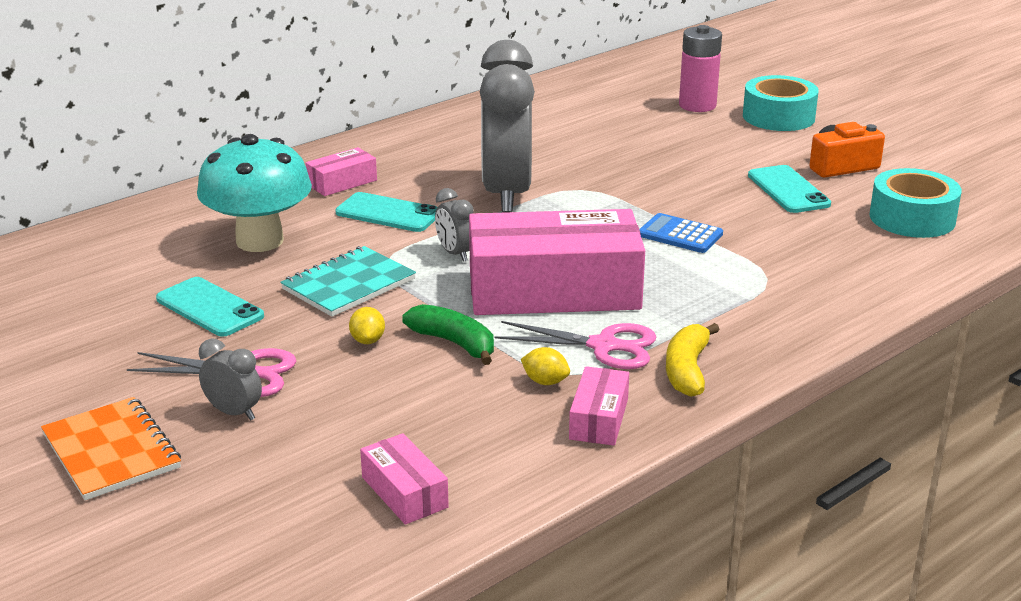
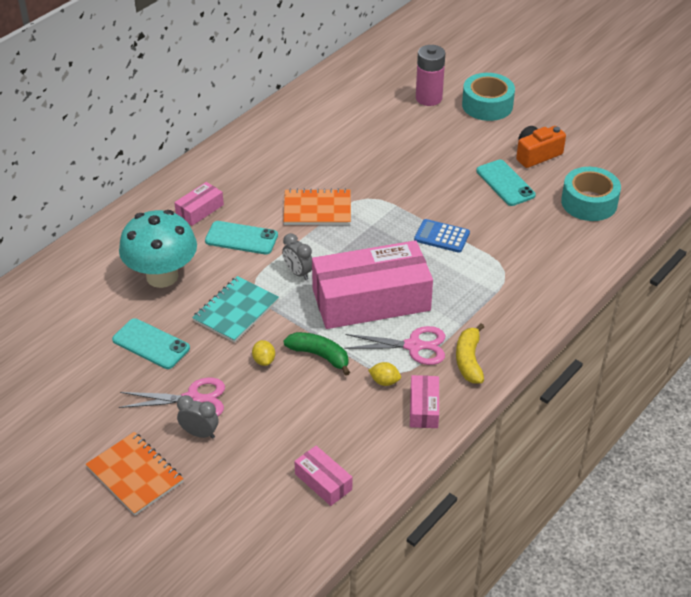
camera: 10 degrees left, 15 degrees up
grey clock [480,40,535,213] -> orange notebook [283,188,351,225]

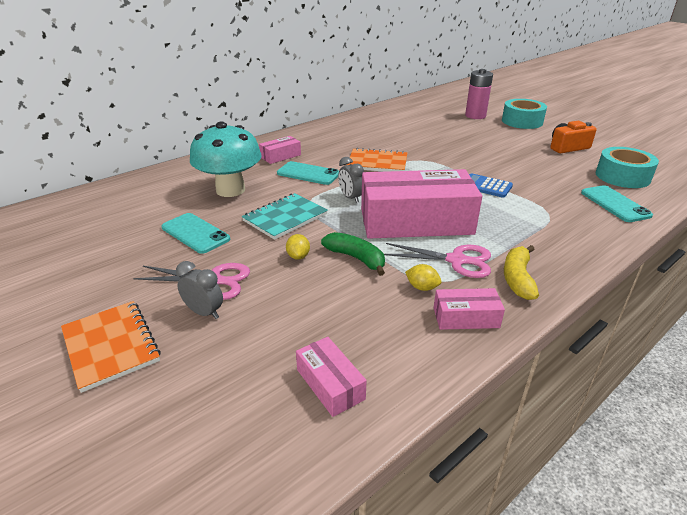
camera: 10 degrees right, 10 degrees down
pink box [410,375,439,428] -> pink box turned 75 degrees clockwise [434,288,505,330]
turquoise phone [476,160,536,206] -> turquoise phone moved to [581,185,653,222]

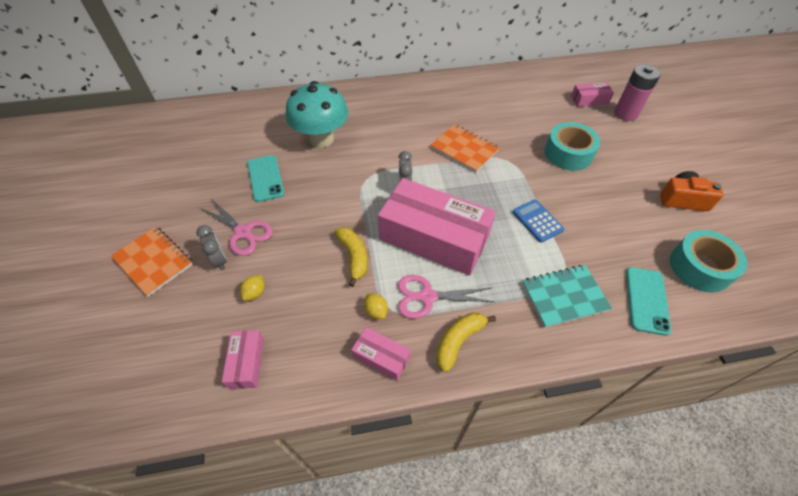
camera: 30 degrees right, 20 degrees up
orange notebook [61,301,161,393] -> orange notebook turned 45 degrees counterclockwise [111,226,193,297]
turquoise notebook [242,193,328,240] -> turquoise notebook moved to [522,265,612,328]
pink box [259,136,301,164] -> pink box moved to [571,82,614,107]
turquoise phone [277,161,339,185] -> none
yellow lemon [286,234,310,260] -> yellow lemon moved to [240,275,265,301]
green banana [321,232,385,276] -> yellow banana [334,227,368,287]
pink scissors [384,243,491,278] -> pink scissors turned 135 degrees clockwise [398,275,494,319]
turquoise tape [502,99,547,129] -> turquoise tape moved to [545,122,600,171]

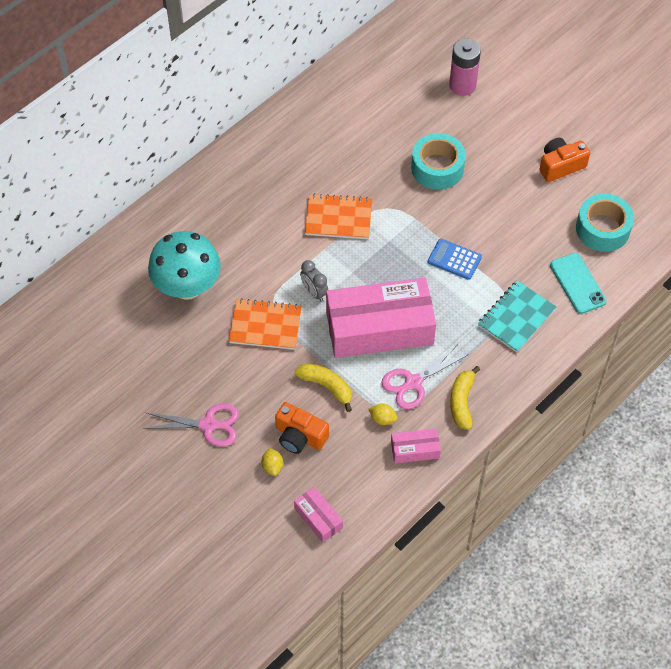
camera: 35 degrees left, 5 degrees up
orange notebook [111,226,193,297] -> orange notebook moved to [229,298,302,350]
grey clock [196,225,227,270] -> none
turquoise phone [247,155,284,202] -> none
pink box [571,82,614,107] -> none
none -> orange camera [275,402,329,454]

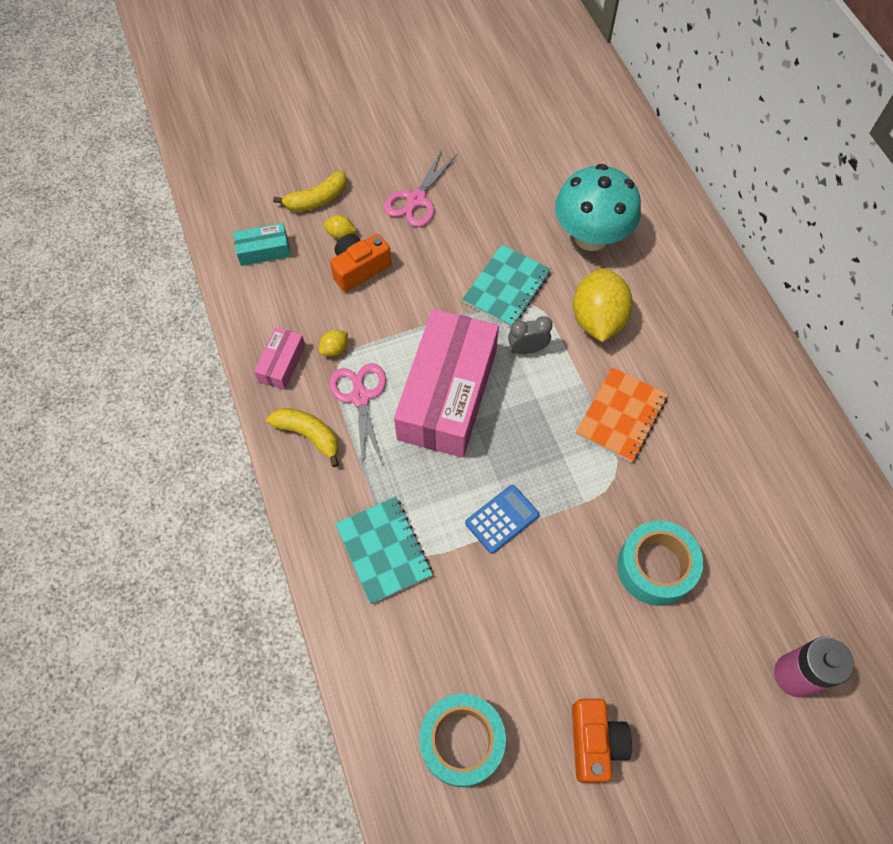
camera: 115 degrees right, 5 degrees up
orange notebook [229,298,302,350] -> turquoise notebook [462,245,551,327]
yellow banana [294,363,352,412] -> yellow banana moved to [273,171,347,212]
pink box [294,487,343,542] -> turquoise box [233,223,291,266]
turquoise phone [550,253,606,314] -> none
none -> yellow lemon [573,268,633,342]

